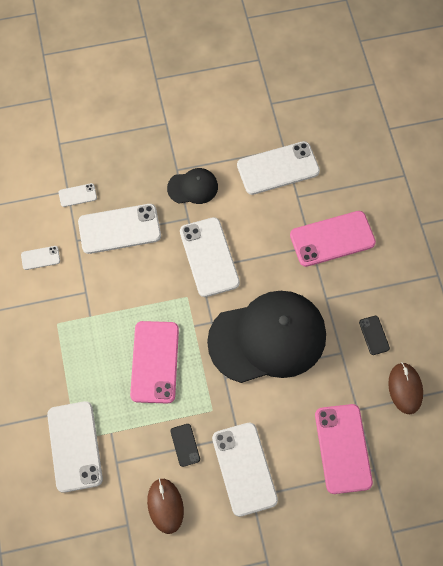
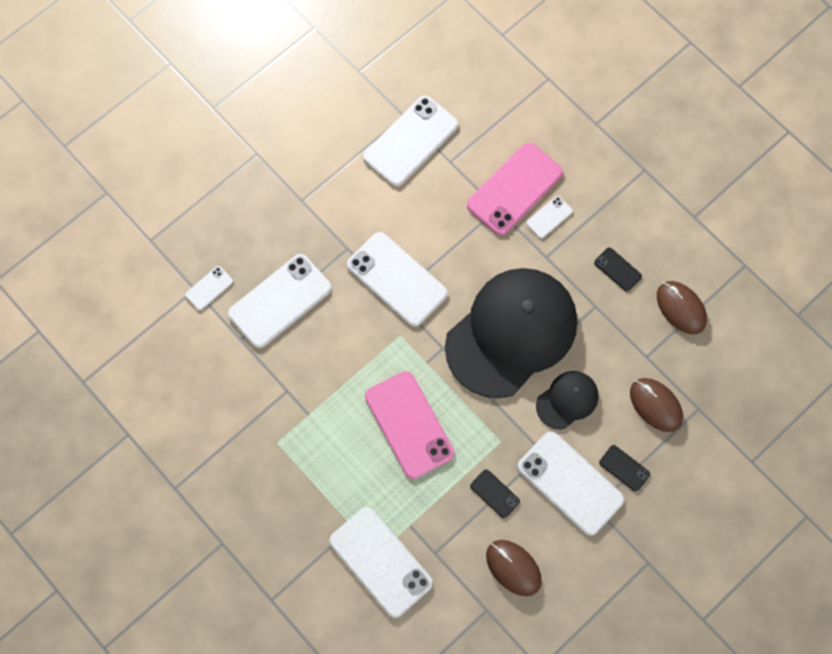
camera: 30 degrees left, 5 degrees up
white phone [21,246,60,270] -> white phone moved to [526,196,573,239]
black cap [167,168,218,204] -> black cap moved to [536,371,599,430]
pink phone [315,404,373,494] -> brown mouse [630,378,683,432]
none -> black phone [599,445,650,492]

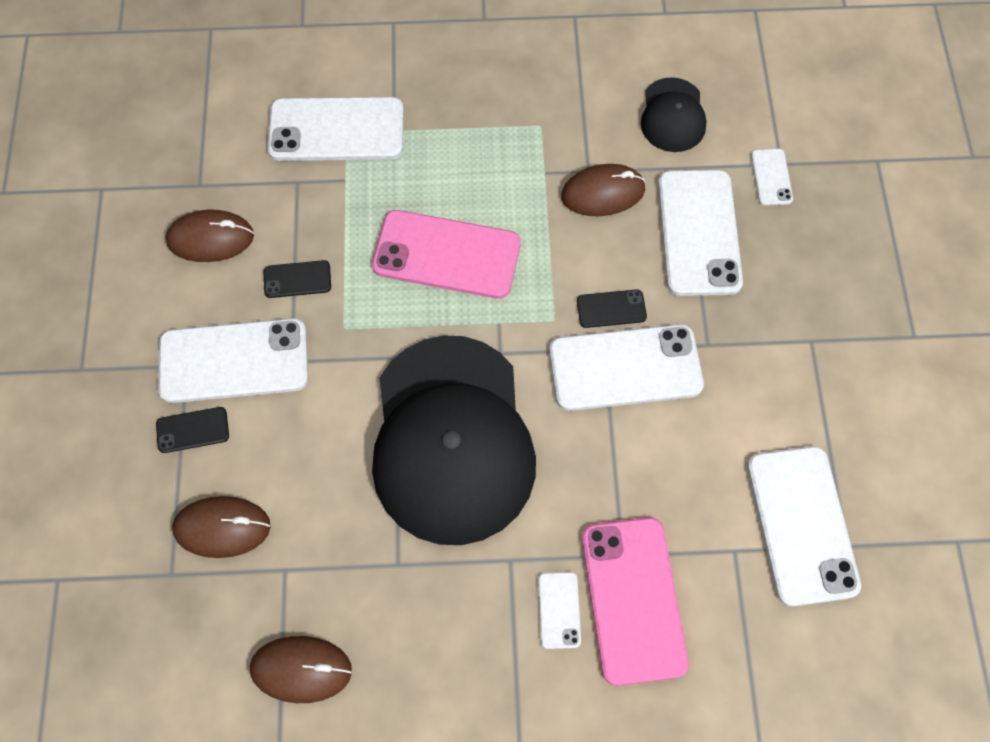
camera: 130 degrees right, 5 degrees down
black cap [536,371,599,430] -> black cap moved to [641,77,706,152]
black phone [594,248,642,292] -> black phone moved to [577,289,647,328]
none -> brown mouse [561,164,646,216]

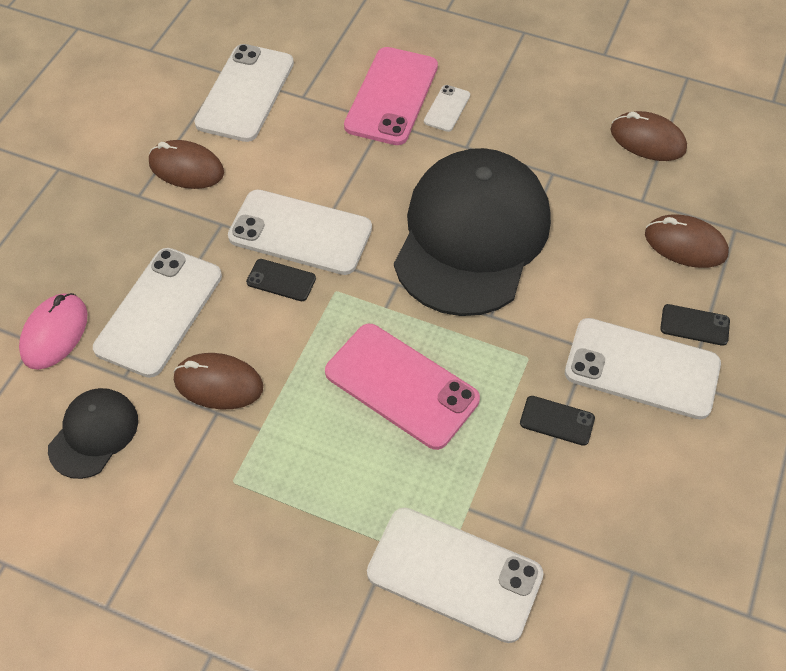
camera: 155 degrees left, 10 degrees down
brown mouse [166,210,254,262] -> brown mouse moved to [149,140,224,189]
white phone [751,149,793,206] -> pink mouse [19,293,88,370]

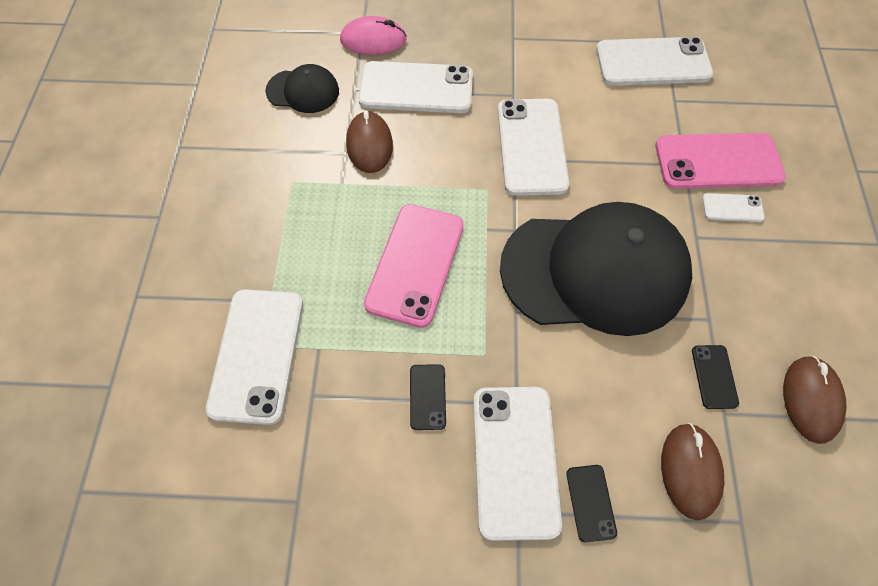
camera: 70 degrees right, 5 degrees up
brown mouse [149,140,224,189] -> none
black phone [246,259,316,301] -> black phone moved to [692,345,739,409]

